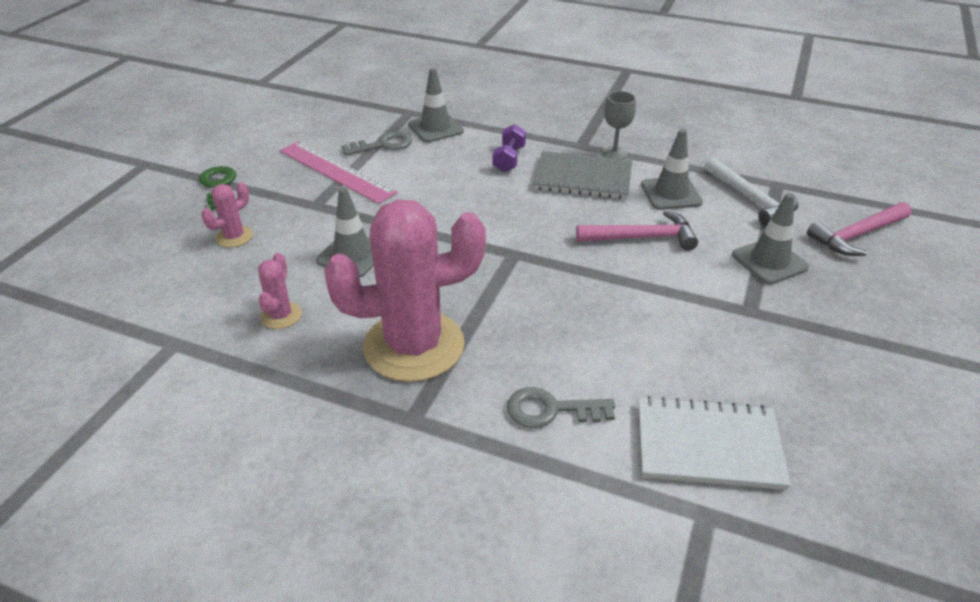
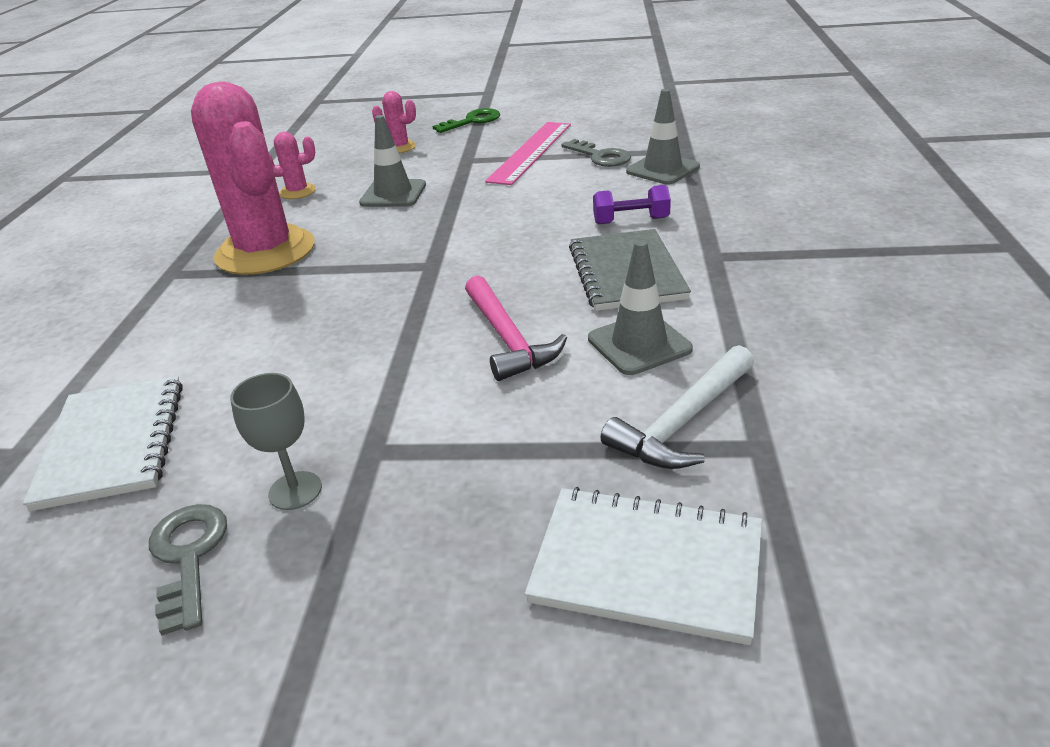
camera: 75 degrees right, 5 degrees down
grey key [507,387,615,428] -> grey key moved to [149,504,227,635]
grey goblet [602,91,636,159] -> grey goblet moved to [230,373,322,510]
grey traffic cone [732,193,809,284] -> none
pink hammer [807,202,912,256] -> white notebook [525,487,762,645]

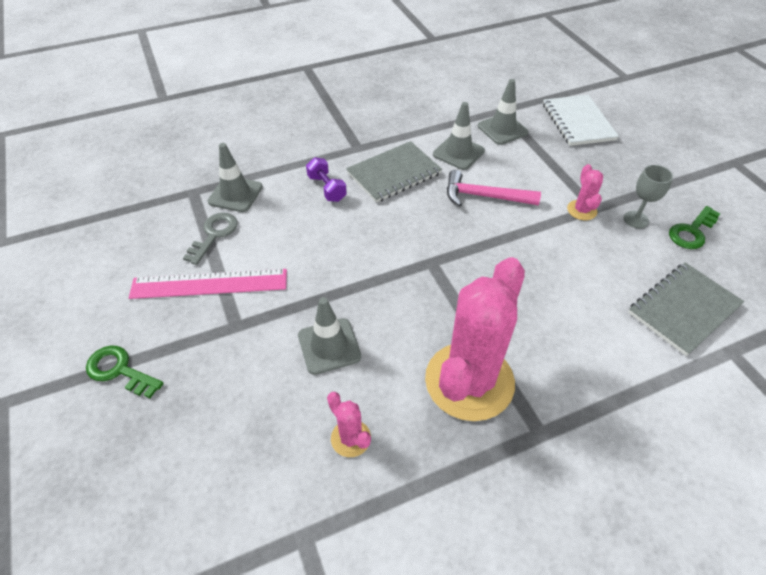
camera: 120 degrees left, 15 degrees up
white notebook [23,376,183,511] -> grey notebook [628,263,744,356]
grey key [149,504,227,635] -> green key [669,206,721,249]
pink cactus [372,91,416,153] -> pink cactus moved to [567,164,603,220]
pink hammer [465,276,567,381] -> pink hammer turned 120 degrees counterclockwise [447,170,541,207]
white hammer [601,345,754,469] -> grey traffic cone [478,79,528,145]

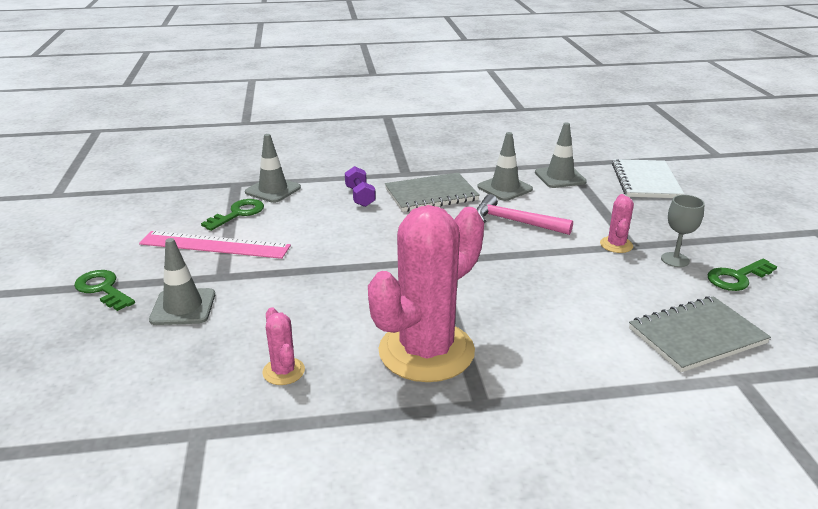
camera: 15 degrees right, 20 degrees down
grey key [183,213,238,265] -> green key [201,199,264,231]
grey traffic cone [298,297,361,375] -> grey traffic cone moved to [149,238,215,325]

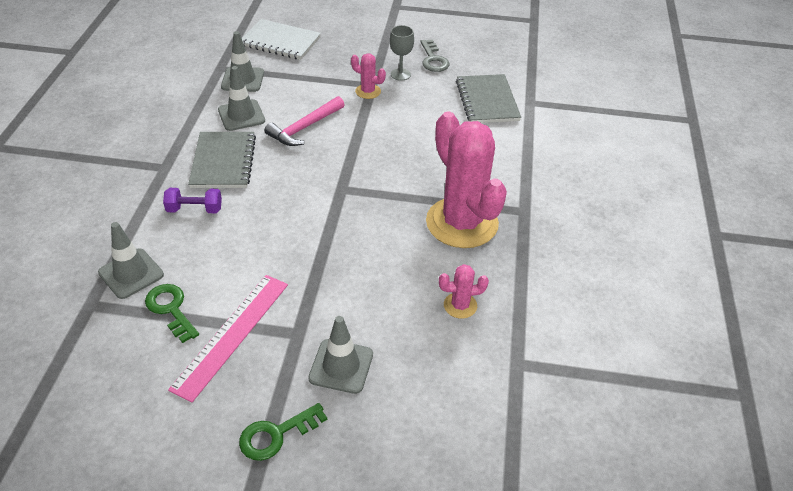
camera: 75 degrees left, 15 degrees up
green key [708,259,777,291] -> grey key [420,39,449,72]

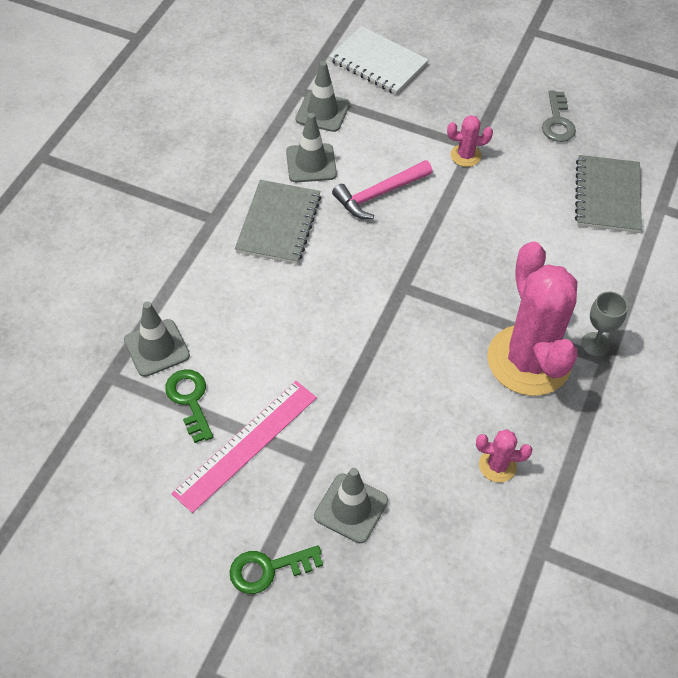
camera: 15 degrees right, 10 degrees up
purple dumbbell [163,188,222,213] -> none
pink cactus [351,53,386,99] -> pink cactus turned 45 degrees counterclockwise [447,115,493,167]
grey goblet [390,25,414,81] -> grey goblet moved to [581,291,628,357]

